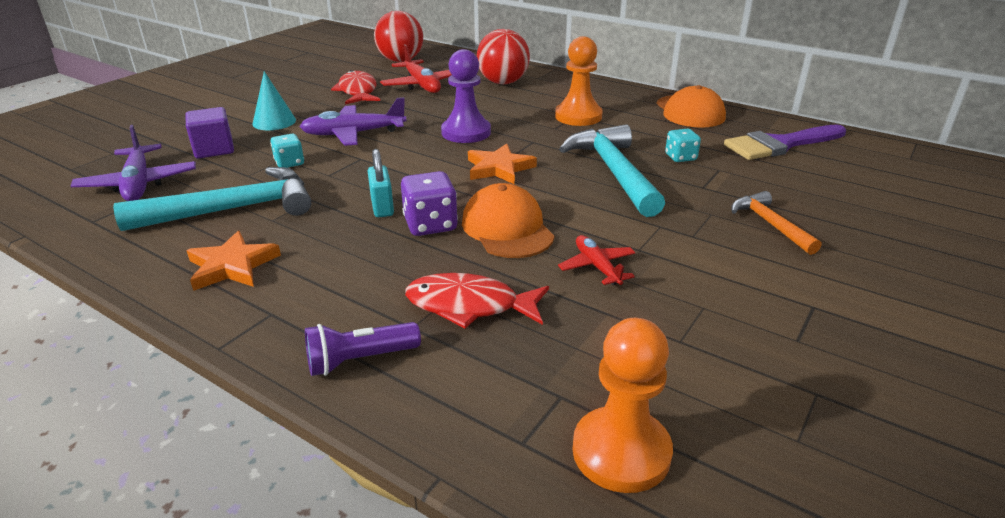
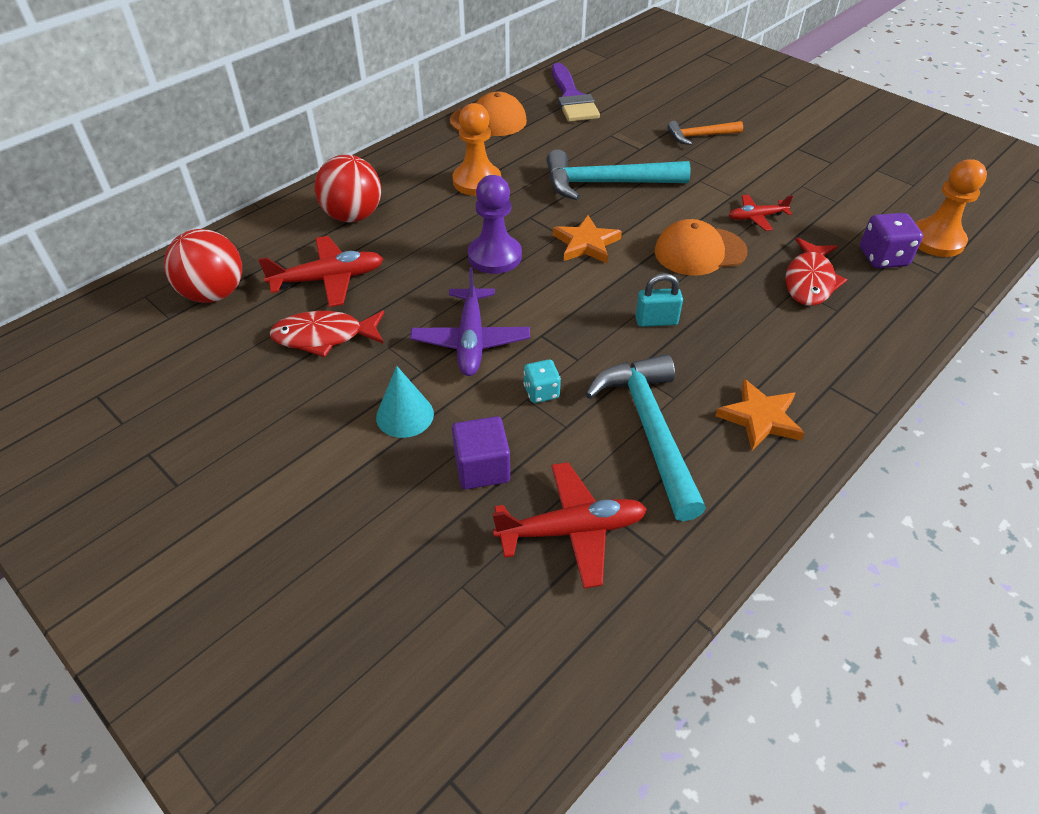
camera: 80 degrees left, 15 degrees up
purple plane [71,125,196,201] -> red plane [492,462,647,588]
purple flashlight [305,322,421,376] -> none
purple dice [401,171,458,236] -> purple dice moved to [860,213,923,268]
turquoise dice [665,129,701,162] -> none

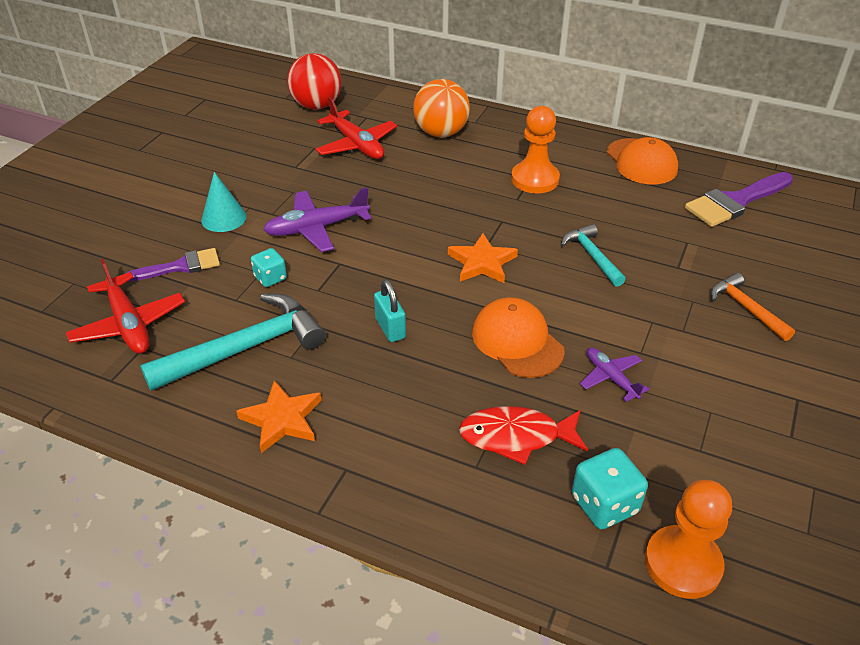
camera: 70 degrees right, 5 degrees down
red fish [269,310,384,357] -> none
red ball [315,155,381,223] -> orange ball [413,79,470,137]
purple cube [452,416,510,489] -> purple brush [127,248,220,281]
purple pawn [468,175,522,274] -> none
turquoise hammer [546,149,691,200] -> turquoise hammer [561,224,626,287], size x0.56
red plane [729,195,793,231] -> purple plane [580,347,649,402]
purple dice [860,213,923,268] -> turquoise dice [572,448,648,530]

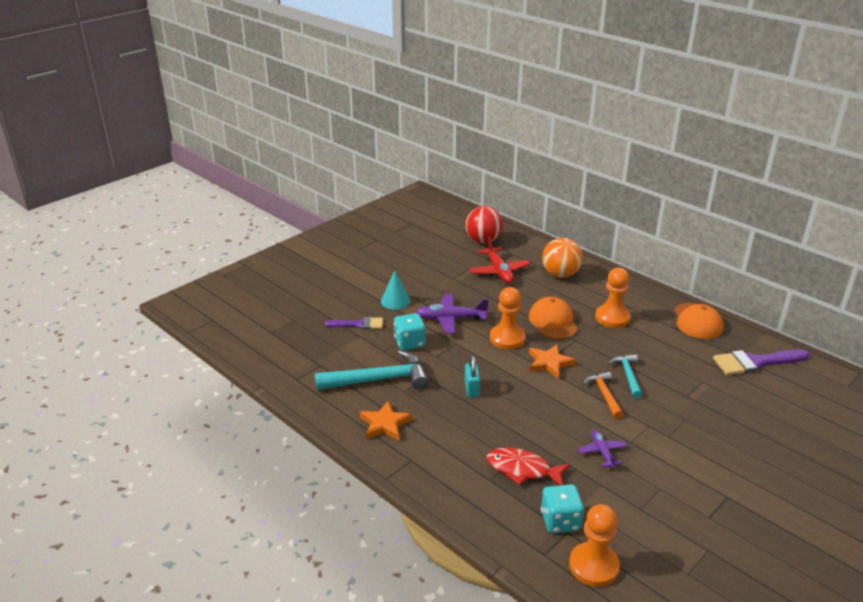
camera: 20 degrees right, 10 degrees down
red plane [66,259,185,354] -> none
turquoise dice [251,248,287,287] -> turquoise dice [394,313,426,350], size x1.55
orange cap [472,297,565,378] -> orange cap moved to [529,297,578,339]
orange hammer [711,273,795,341] -> orange hammer moved to [583,372,623,419]
none -> orange pawn [490,287,526,349]

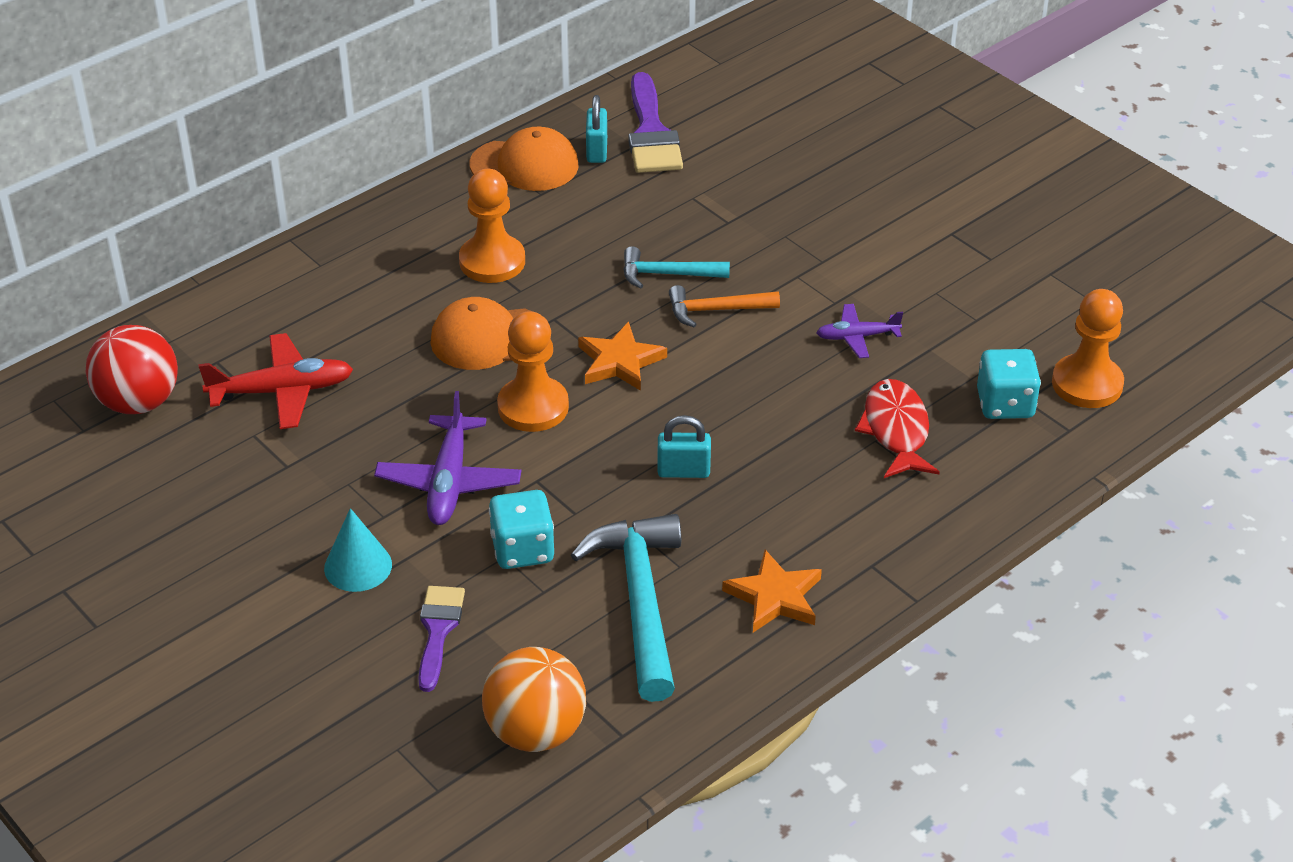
camera: 85 degrees left, 10 degrees up
red fish [487,447,570,485] -> red fish turned 150 degrees clockwise [855,379,940,478]
orange ball [542,238,583,278] -> orange ball moved to [482,647,586,752]
none -> turquoise padlock [586,95,607,163]

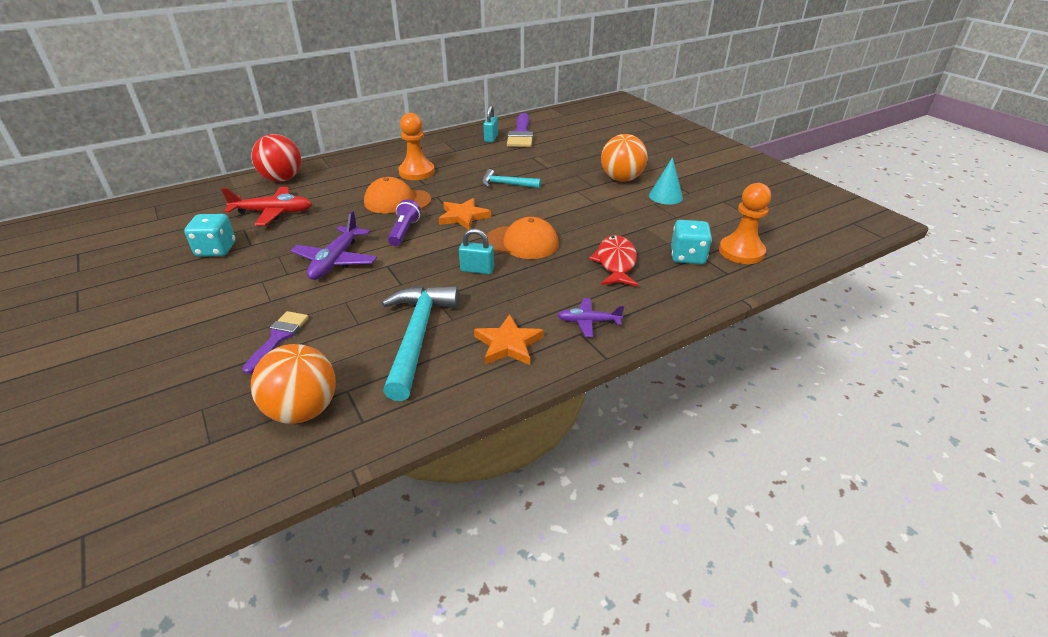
camera: 10 degrees right, 5 degrees down
red ball [86,325,178,414] -> red ball moved to [251,134,301,182]
turquoise cone [324,508,392,592] -> turquoise cone moved to [649,157,683,205]
orange cap [469,127,579,191] -> orange cap moved to [486,217,559,259]
turquoise dice [489,490,554,569] -> turquoise dice moved to [184,214,236,257]
orange pawn [497,311,569,432] -> purple flashlight [388,199,421,246]
orange hammer [669,285,780,327] -> none
purple plane [816,304,903,358] -> purple plane moved to [558,298,624,337]
none -> orange ball [601,134,648,182]

